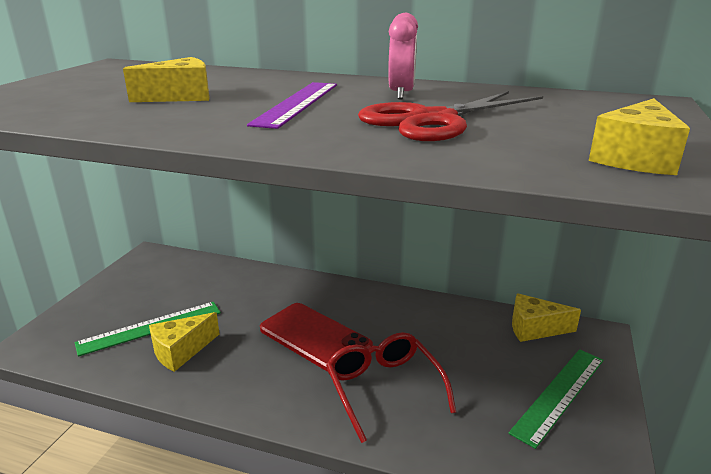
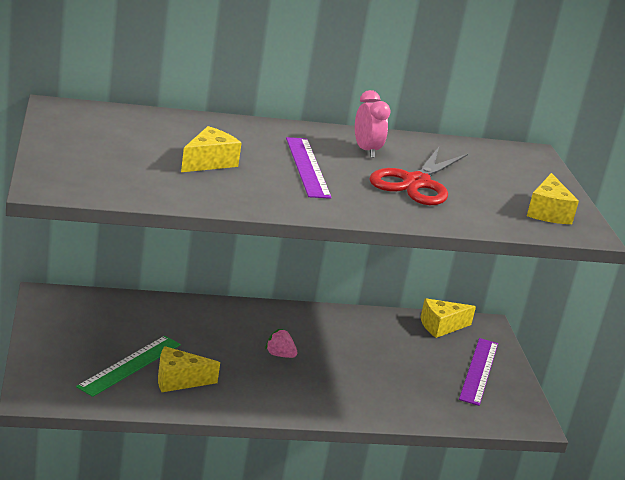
camera: 30 degrees left, 0 degrees up
yellow cheese [149,312,220,372] -> yellow cheese turned 60 degrees clockwise [158,346,220,392]
red phone [260,303,373,372] -> pink strawberry [265,329,298,358]
red glasses [326,332,456,443] -> none
green ruler [509,349,603,449] -> purple ruler [459,338,498,406]

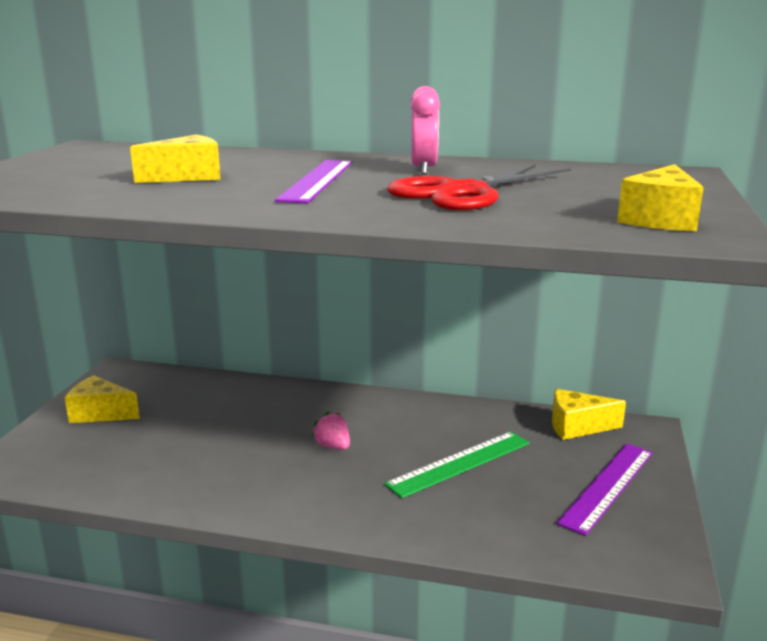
camera: 25 degrees right, 5 degrees down
green ruler [76,336,181,397] -> green ruler moved to [384,432,530,498]
yellow cheese [158,346,220,392] -> yellow cheese moved to [65,375,140,423]

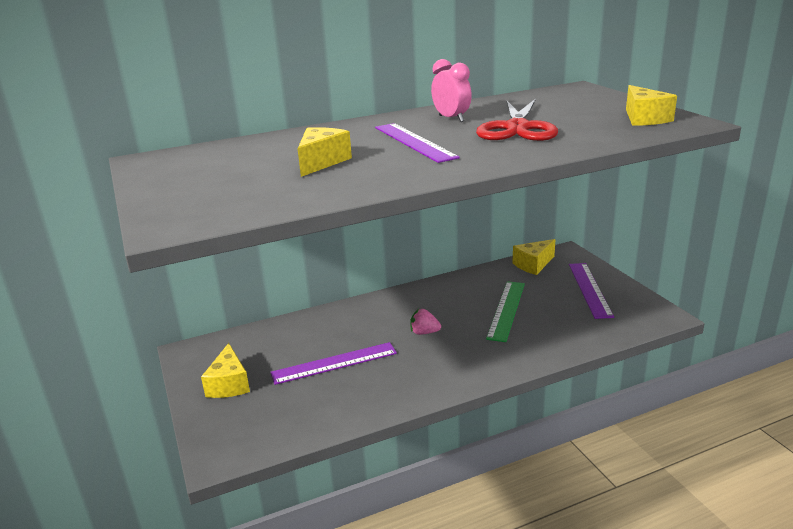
camera: 35 degrees left, 5 degrees up
yellow cheese [65,375,140,423] -> yellow cheese turned 75 degrees counterclockwise [201,343,250,398]
none -> purple ruler [270,342,397,385]

